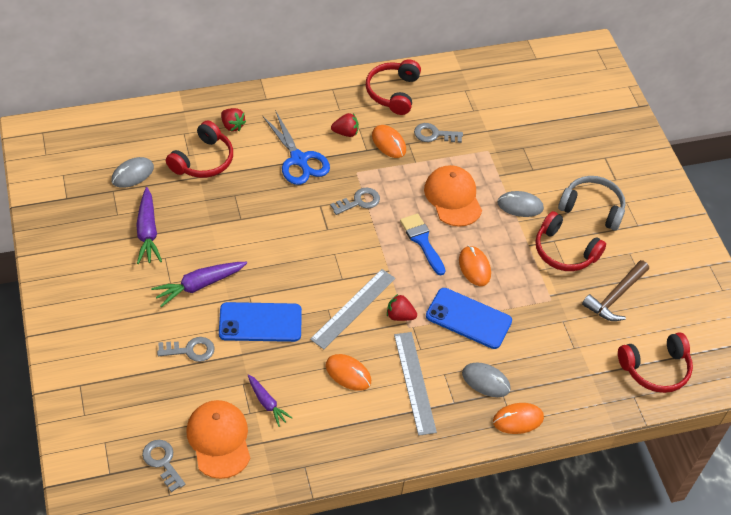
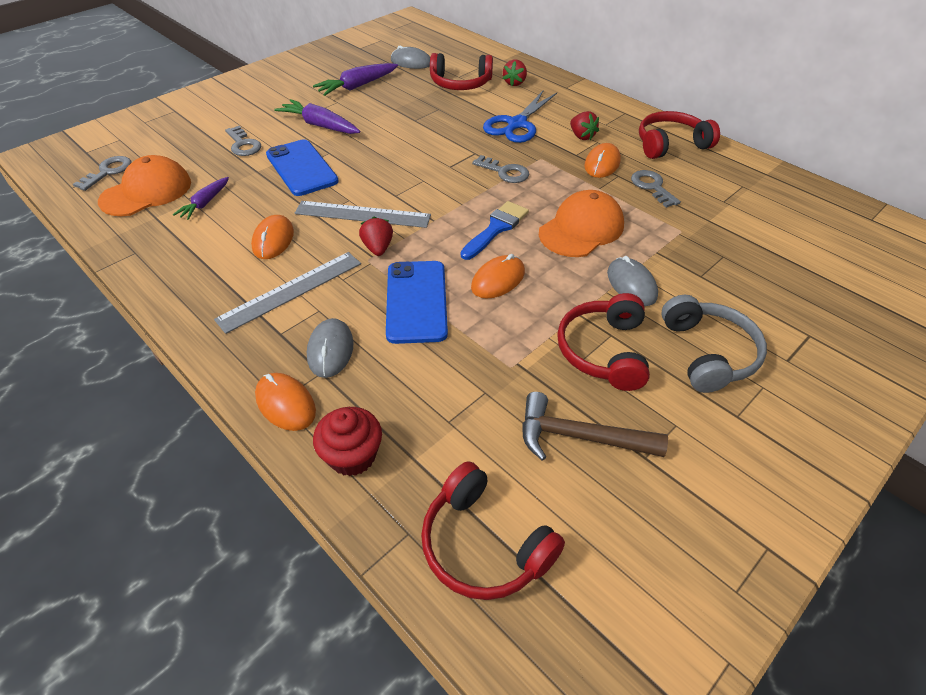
camera: 65 degrees right, 5 degrees down
none -> red cupcake [313,407,382,476]

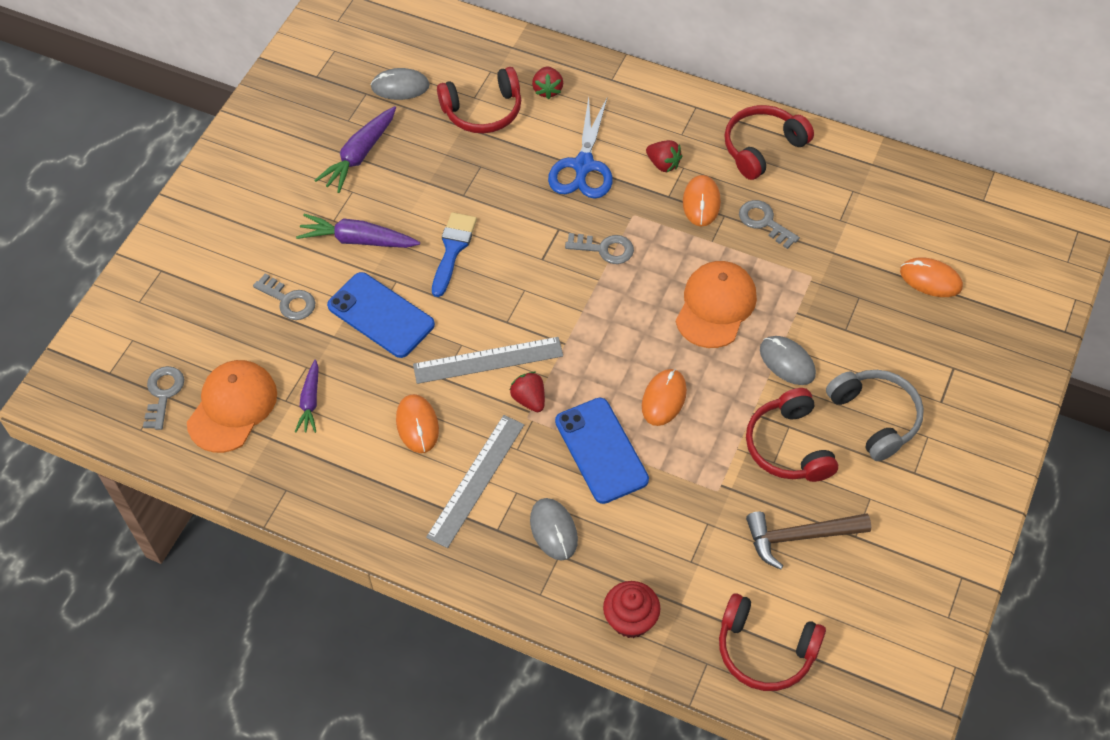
camera: 20 degrees left, 10 degrees up
orange mouse [255,373,316,431] -> orange mouse moved to [900,258,963,297]
blue brush [461,201,529,260] -> blue brush moved to [432,212,477,297]

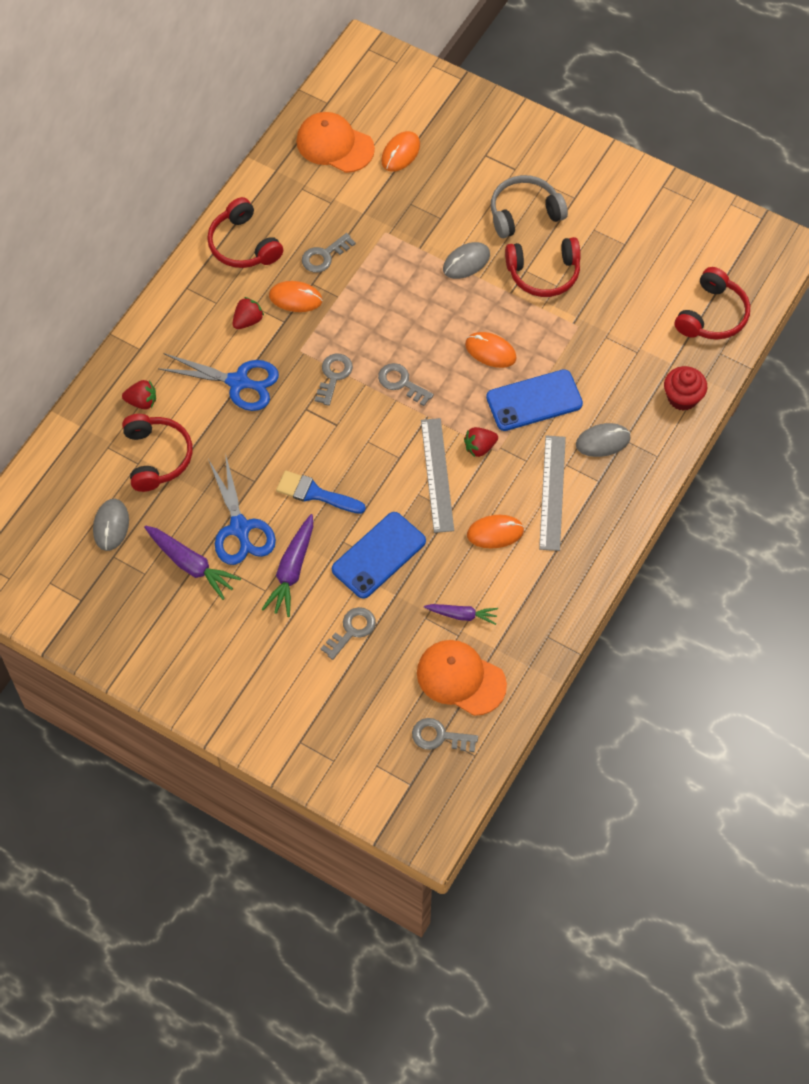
camera: 85 degrees left, 5 degrees up
grey ruler [426,415,524,548] -> grey ruler turned 60 degrees clockwise [539,435,566,551]
orange cap [676,261,757,348] -> orange cap moved to [296,112,375,173]
brown hammer [746,512,871,570] -> none
none -> blue scissors [208,453,276,565]
none -> grey key [378,363,434,406]

